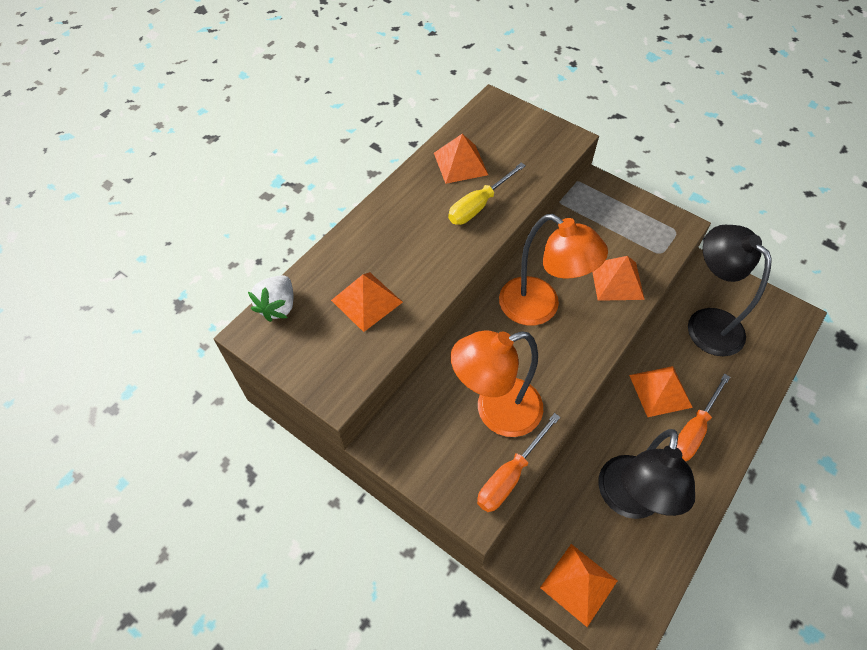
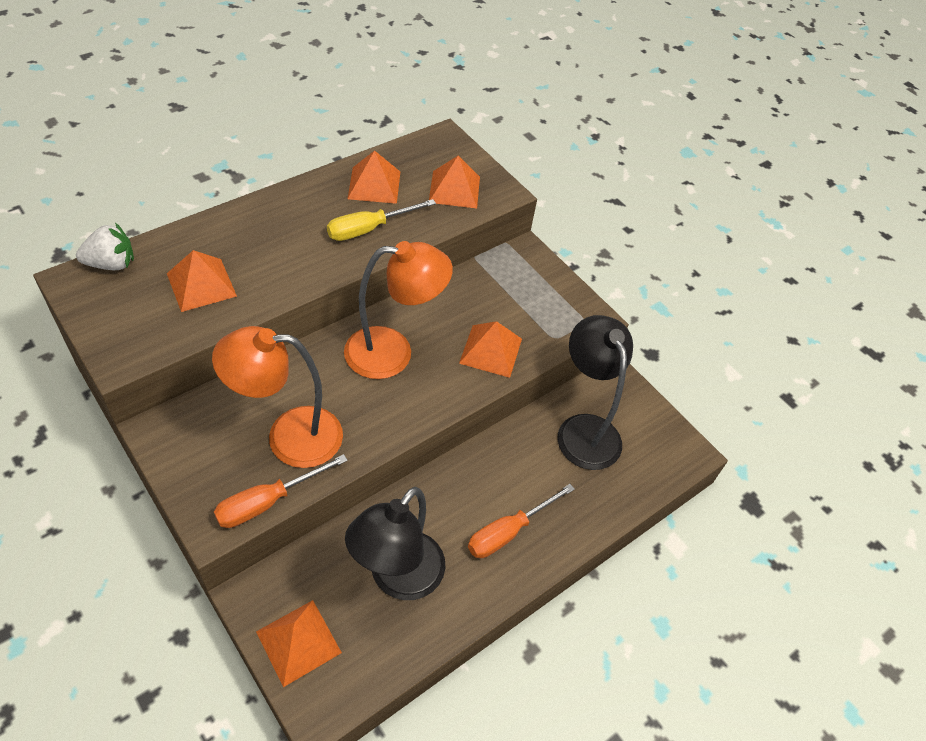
camera: 10 degrees right, 5 degrees down
white strawberry [248,275,293,322] -> white strawberry turned 135 degrees counterclockwise [76,223,134,270]
orange lamp [499,214,608,325] -> orange lamp turned 60 degrees counterclockwise [344,241,453,379]
orange pyramid [629,366,693,417] -> orange pyramid moved to [429,155,480,208]

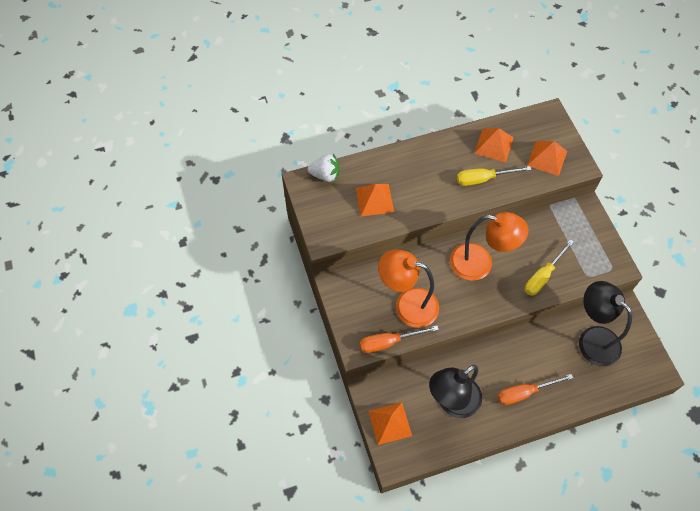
camera: 25 degrees right, 10 degrees up
orange pyramid [459,321,522,378] -> yellow screwdriver [525,239,574,296]
black lamp [557,315,633,470] -> black lamp turned 45 degrees counterclockwise [579,281,632,366]

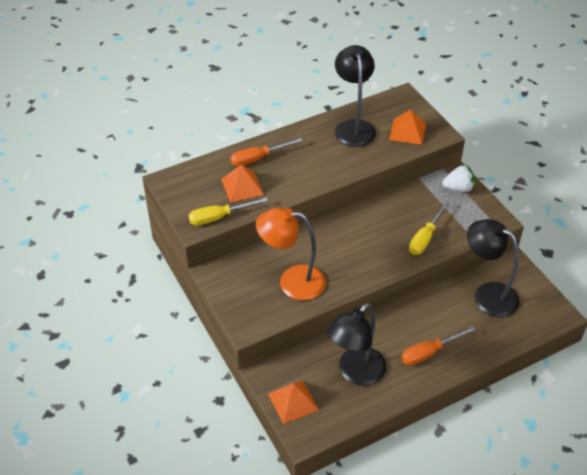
camera: 10 degrees left, 15 degrees down
white strawberry [308,154,339,182] -> white strawberry moved to [442,164,475,192]
orange screwdriver [360,326,439,353] -> orange screwdriver moved to [230,138,303,166]
orange lamp [450,212,528,281] -> none
yellow screwdriver [457,166,531,186] -> yellow screwdriver moved to [189,197,268,225]
orange pyramid [474,128,514,163] -> black lamp [335,45,376,147]

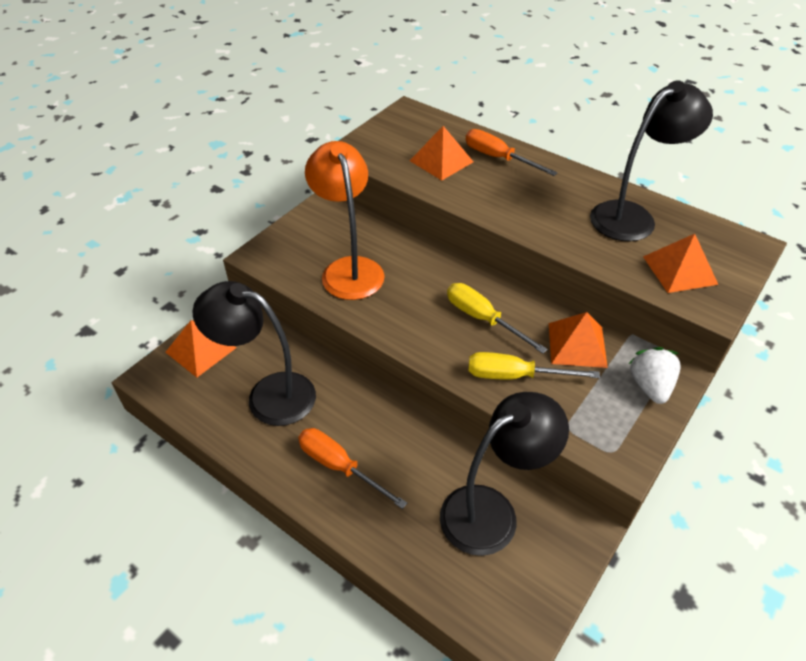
camera: 65 degrees right, 0 degrees up
yellow screwdriver [189,197,268,225] -> yellow screwdriver moved to [447,283,548,354]
white strawberry [442,164,475,192] -> white strawberry turned 150 degrees counterclockwise [628,347,681,404]
black lamp [467,219,519,317] -> black lamp turned 45 degrees clockwise [440,392,569,556]
none -> orange pyramid [549,312,608,368]

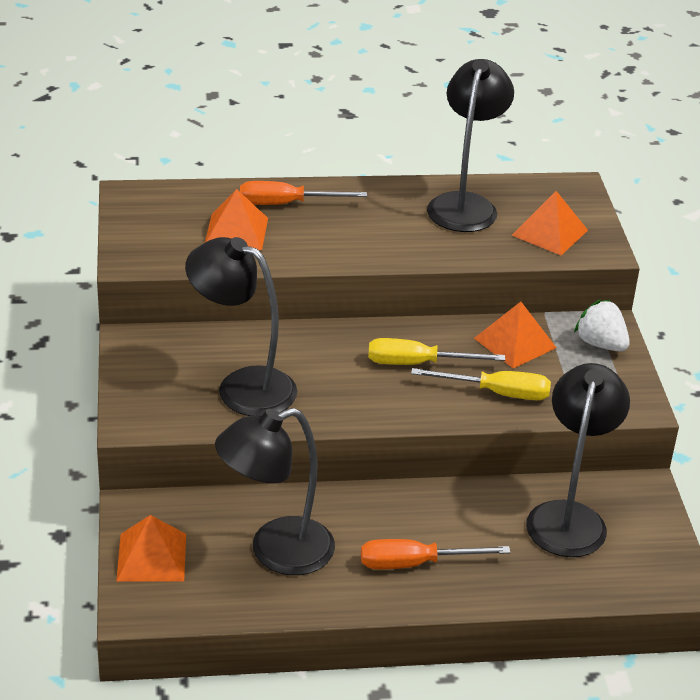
camera: 45 degrees left, 10 degrees down
orange lamp [305,141,385,300] -> black lamp [185,237,297,417]
yellow screwdriver [468,352,600,380] -> yellow screwdriver turned 135 degrees counterclockwise [411,368,551,400]

